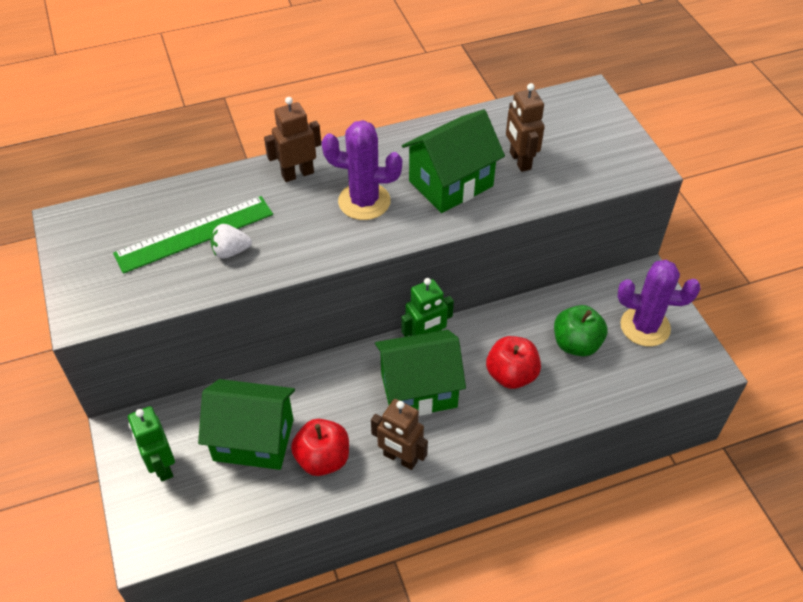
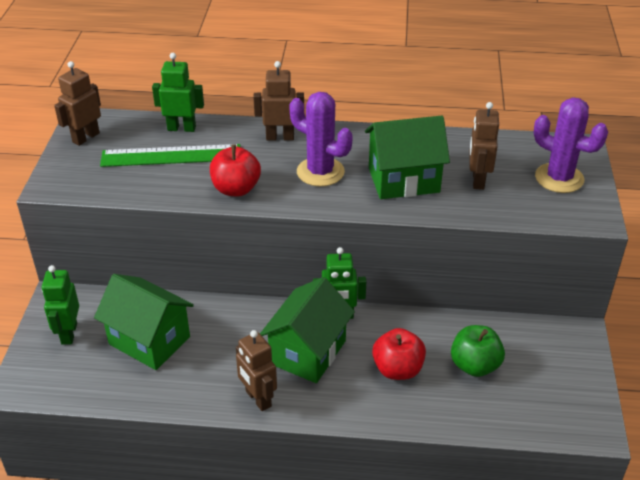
camera: 25 degrees right, 10 degrees down
white strawberry [210,224,252,258] -> none
red apple [291,419,349,476] -> red apple moved to [210,144,261,196]
green house [375,330,466,416] -> green house turned 75 degrees counterclockwise [260,277,355,383]
purple cactus [618,260,700,347] -> purple cactus moved to [534,98,608,193]
none -> brown robot [54,61,101,146]
none -> green robot [152,53,204,132]

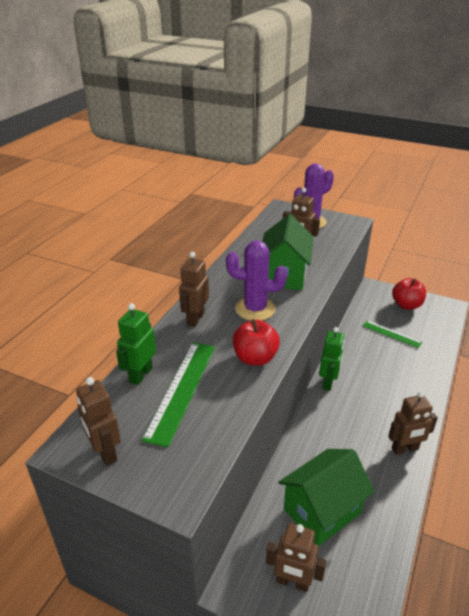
camera: 70 degrees left, 5 degrees down
green robot [42,265,79,345] -> brown robot [266,523,326,592]
green house [260,277,355,383] -> none
purple cactus [289,92,352,186] -> purple cactus turned 45 degrees clockwise [226,241,287,321]
red apple [372,328,426,380] -> red apple moved to [392,278,426,310]
green apple [451,325,505,377] -> green ruler [363,320,422,348]

